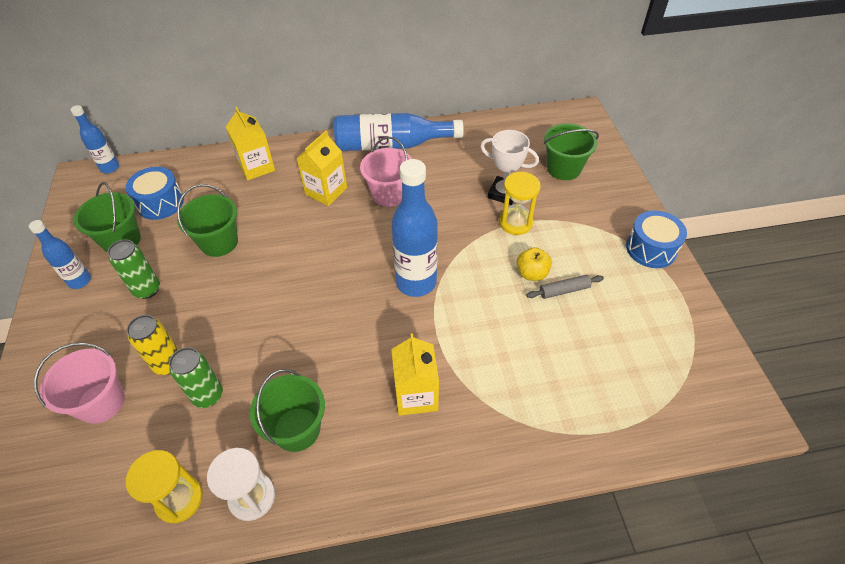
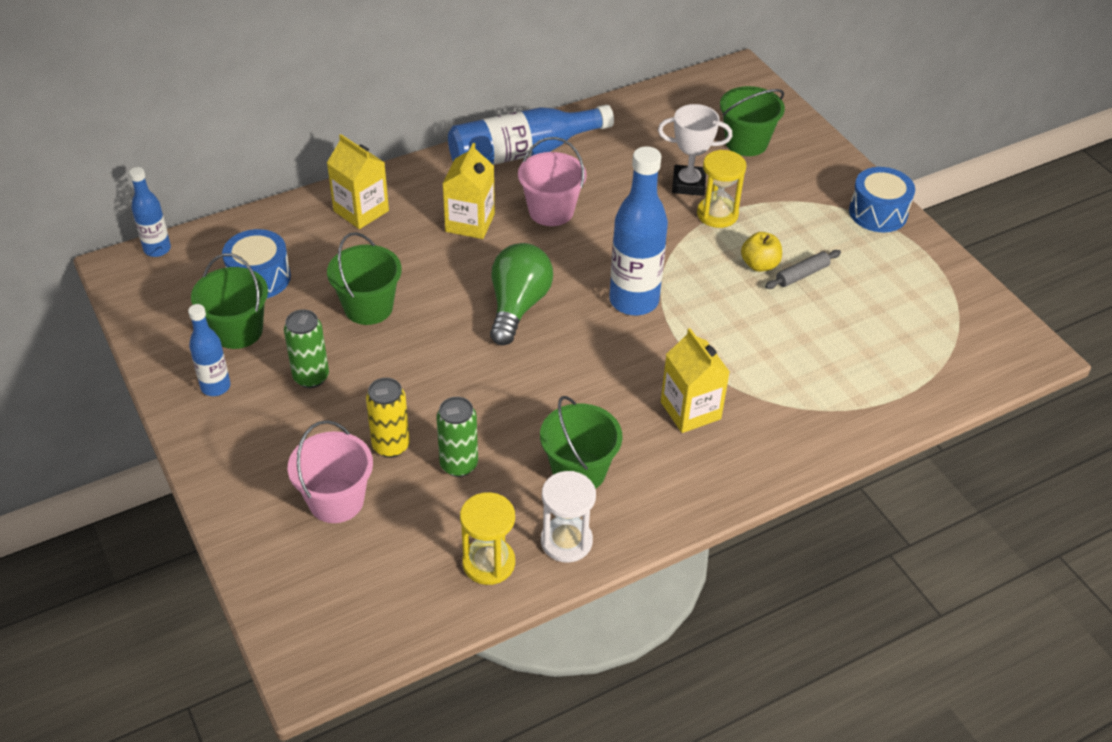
camera: 20 degrees left, 5 degrees down
none -> green light bulb [490,243,553,345]

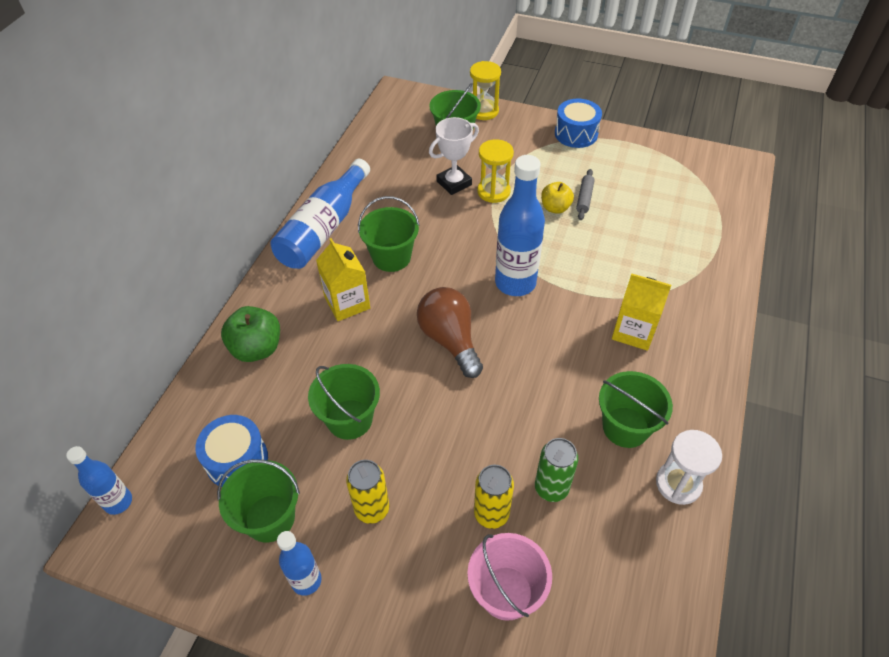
camera: 40 degrees left, 5 degrees up
green can [284,309,329,388] -> yellow can [346,460,389,524]
yellow carton [327,134,389,229] -> green apple [221,306,280,362]
yellow hourglass [460,492,515,585] -> yellow hourglass moved to [470,61,501,120]
green light bulb [490,243,553,345] -> brown light bulb [417,287,483,378]
pink bucket [518,137,587,226] -> green bucket [358,196,419,272]

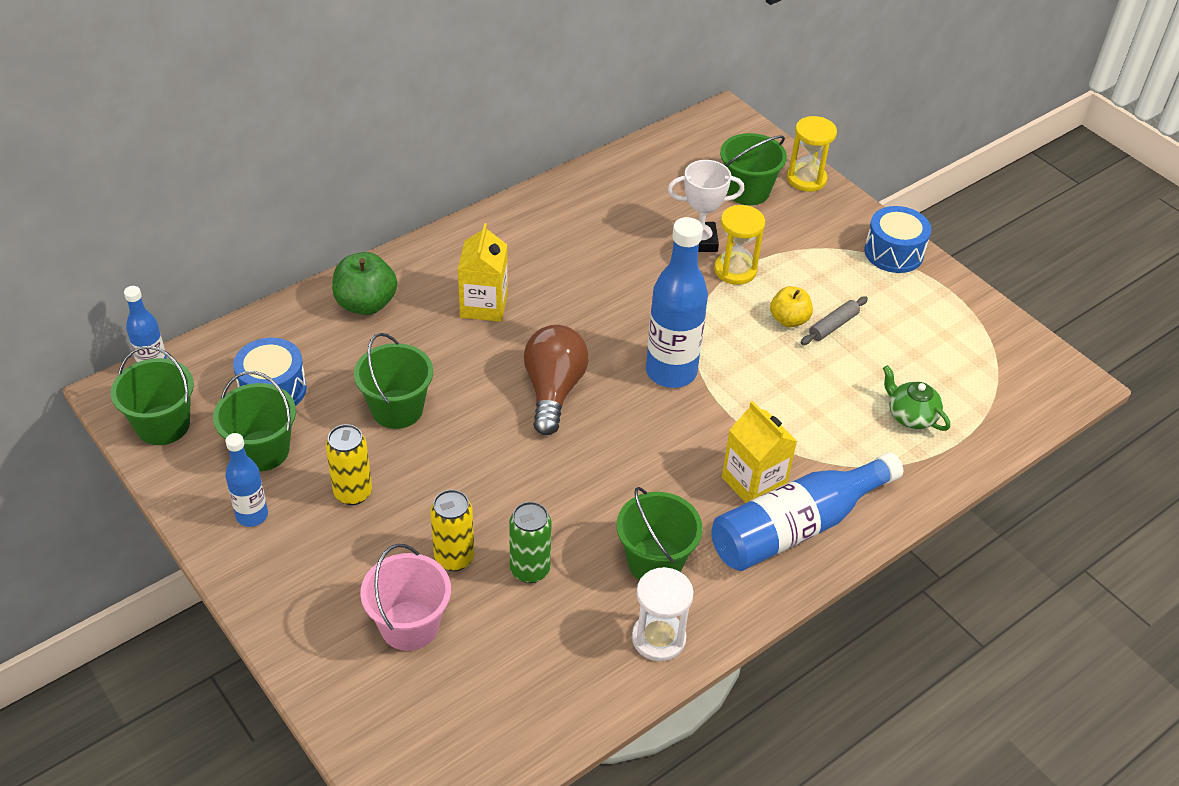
camera: 30 degrees right, 5 degrees down
blue bottle [270,159,370,269] -> blue bottle moved to [711,452,903,571]
green bucket [358,196,419,272] -> green bucket moved to [111,346,194,445]
none -> green teapot [883,365,950,431]

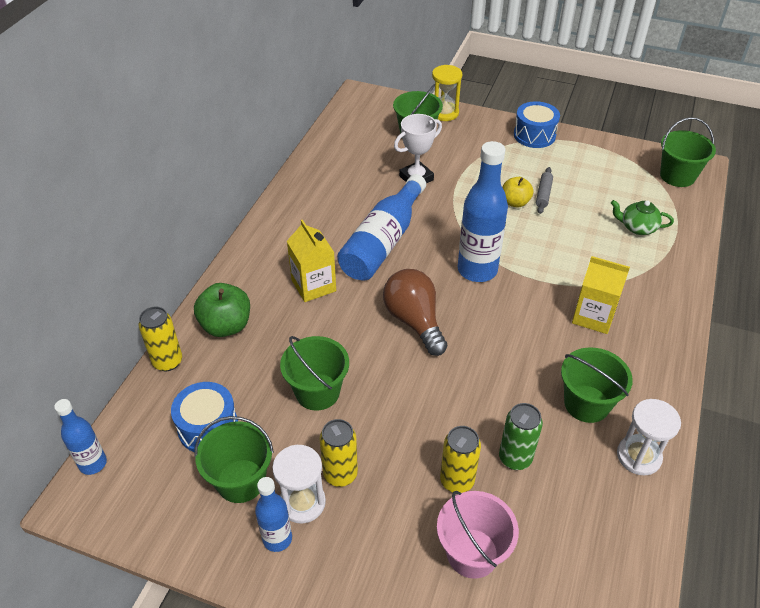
camera: 30 degrees left, 0 degrees up
green bucket [111,346,194,445] -> green bucket moved to [660,117,716,187]
blue bottle [711,452,903,571] -> blue bottle moved to [337,174,426,280]
yellow hourglass [714,205,765,285] -> none
none -> yellow can [138,307,182,371]
none -> white hourglass [272,445,326,524]

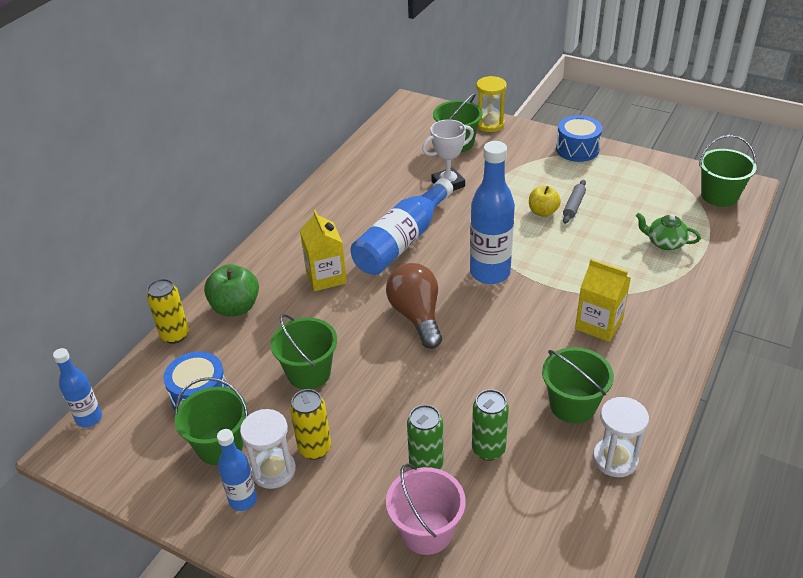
camera: 10 degrees right, 5 degrees down
yellow can [440,426,481,493] -> green can [407,405,444,469]

